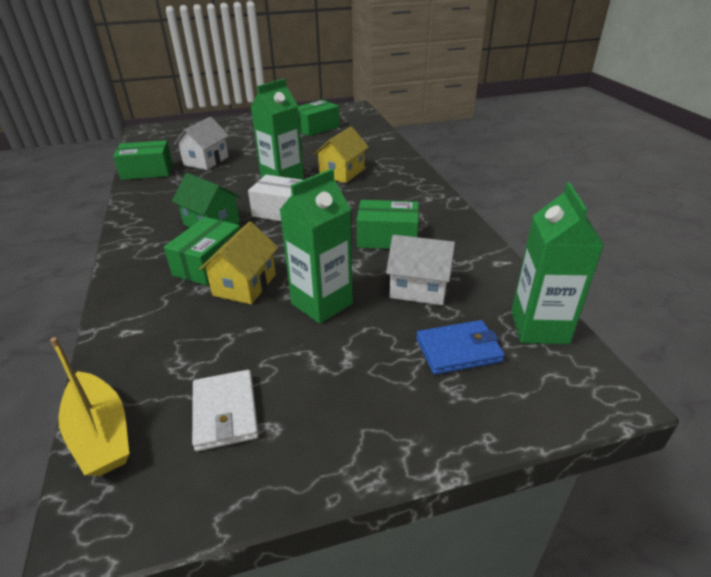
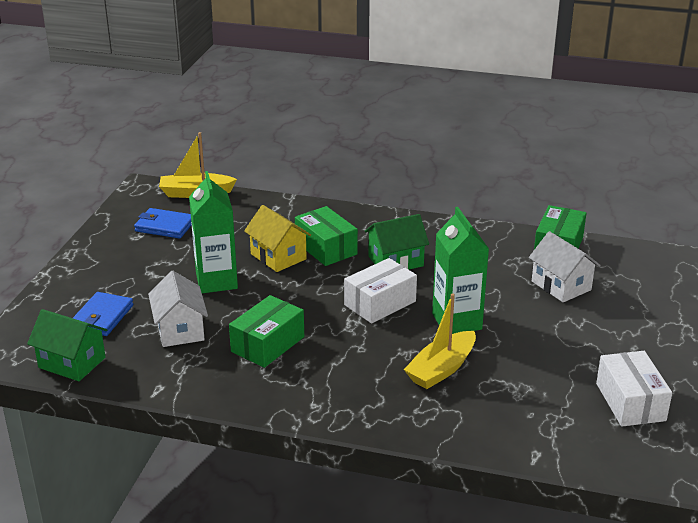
camera: 120 degrees right, 5 degrees down
white wallet [192,370,259,451] -> blue wallet [134,208,192,239]
green box [298,100,340,136] -> white box [596,351,672,427]
yellow house [313,126,369,183] -> yellow boat [404,293,476,389]
white house [386,235,455,305] -> white house turned 60 degrees counterclockwise [148,271,208,347]
green carton [511,183,604,344] -> green house [27,309,107,381]

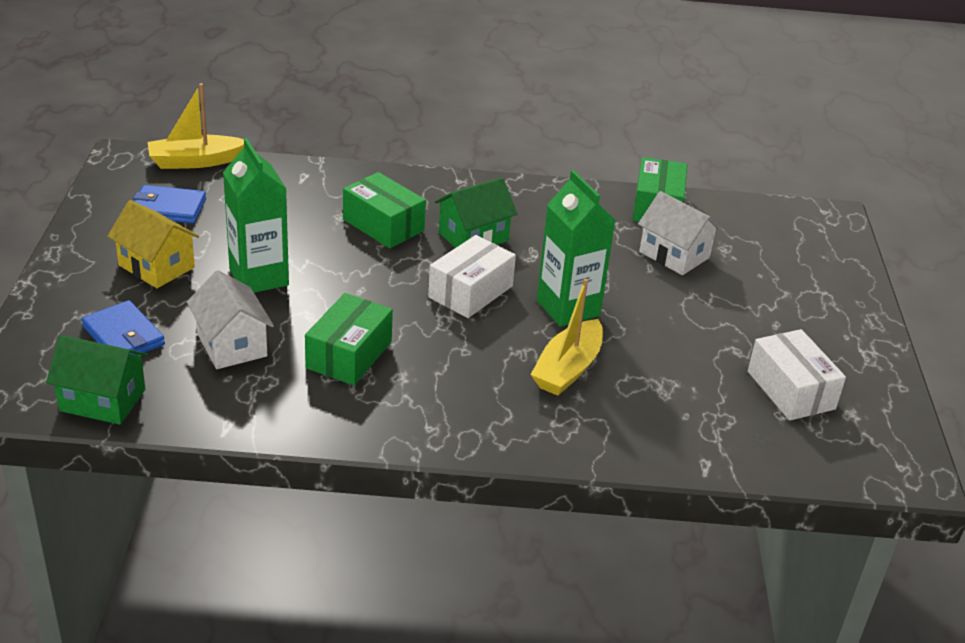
camera: 15 degrees left, 5 degrees up
blue wallet [73,292,133,336] -> blue wallet turned 45 degrees counterclockwise [81,300,165,356]
yellow house [244,205,311,272] -> yellow house moved to [107,200,199,288]

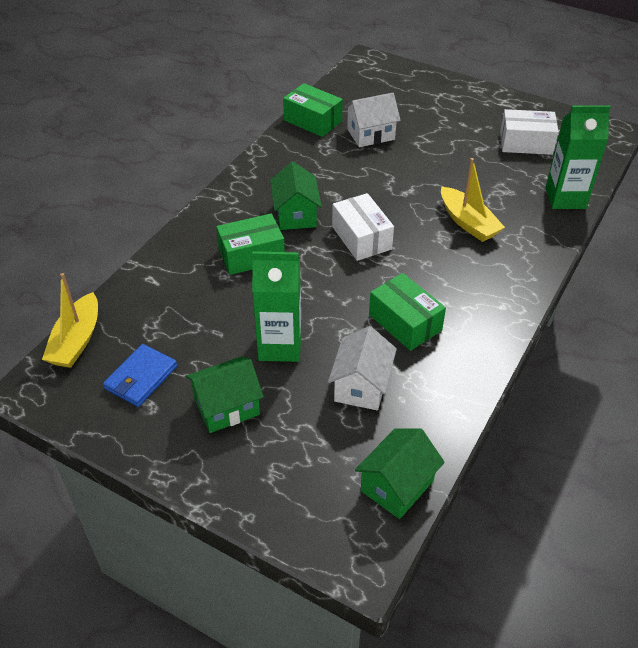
camera: 60 degrees left, 10 degrees up
blue wallet [81,300,165,356] -> none
yellow house [107,200,199,288] -> green house [186,356,264,433]
white house [187,270,274,369] -> white house turned 75 degrees counterclockwise [328,326,397,410]
green carton [537,170,615,327] -> green carton moved to [546,105,611,209]

